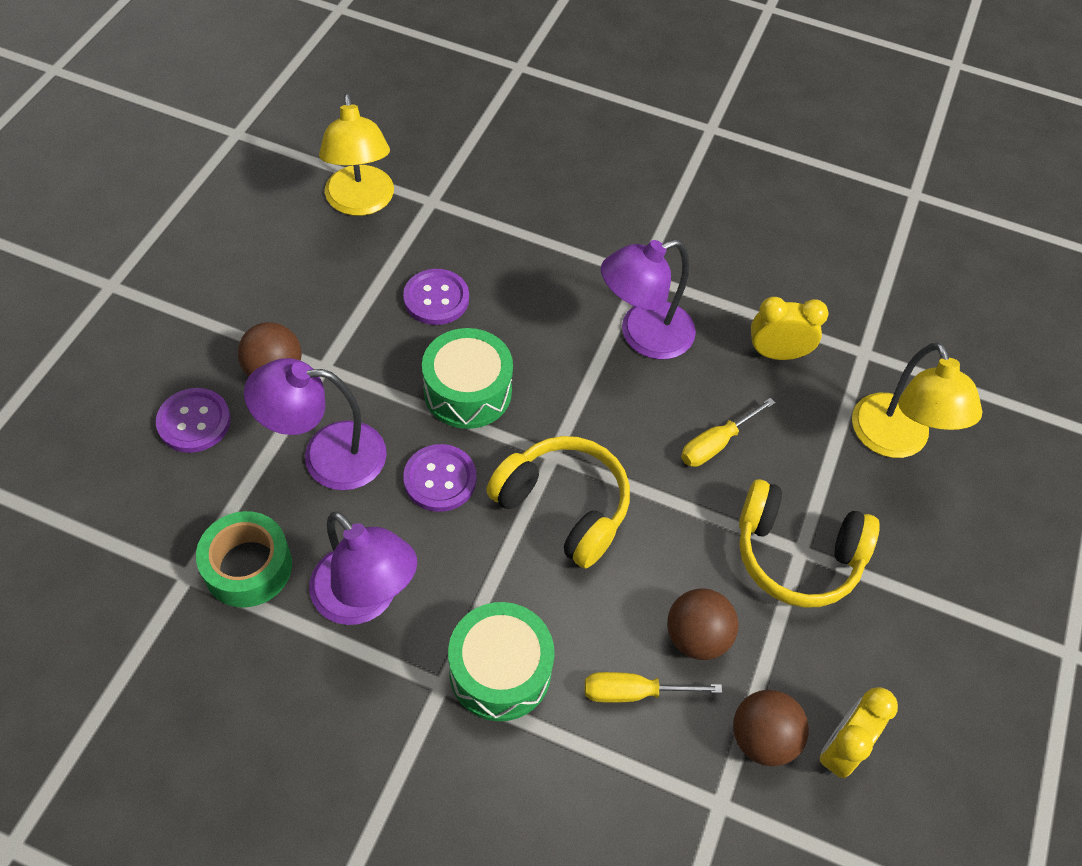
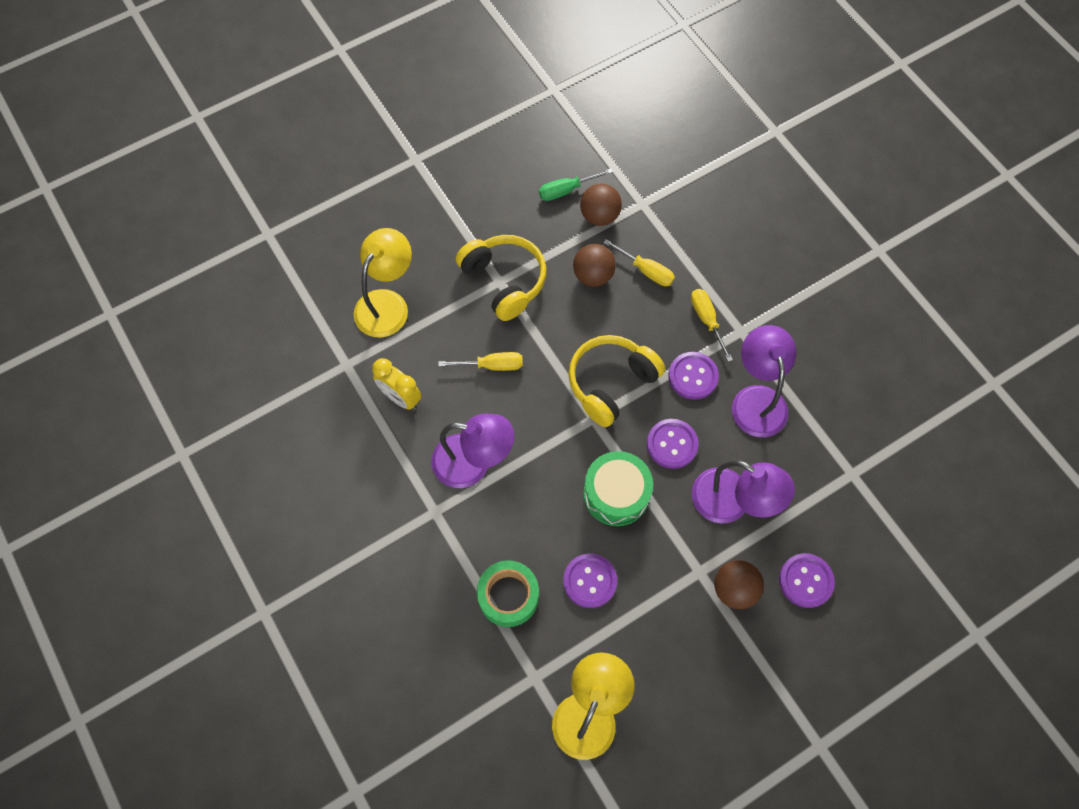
camera: 140 degrees left, 10 degrees up
green tape [196,511,292,608] -> green tape moved to [477,560,539,627]
green drum [448,602,555,721] -> yellow screwdriver [691,289,733,362]
yellow headphones [486,436,630,569] -> yellow headphones turned 60 degrees clockwise [568,335,665,427]
yellow clock [820,687,898,778] -> green screwdriver [539,168,613,201]
none -> purple button [668,352,719,400]

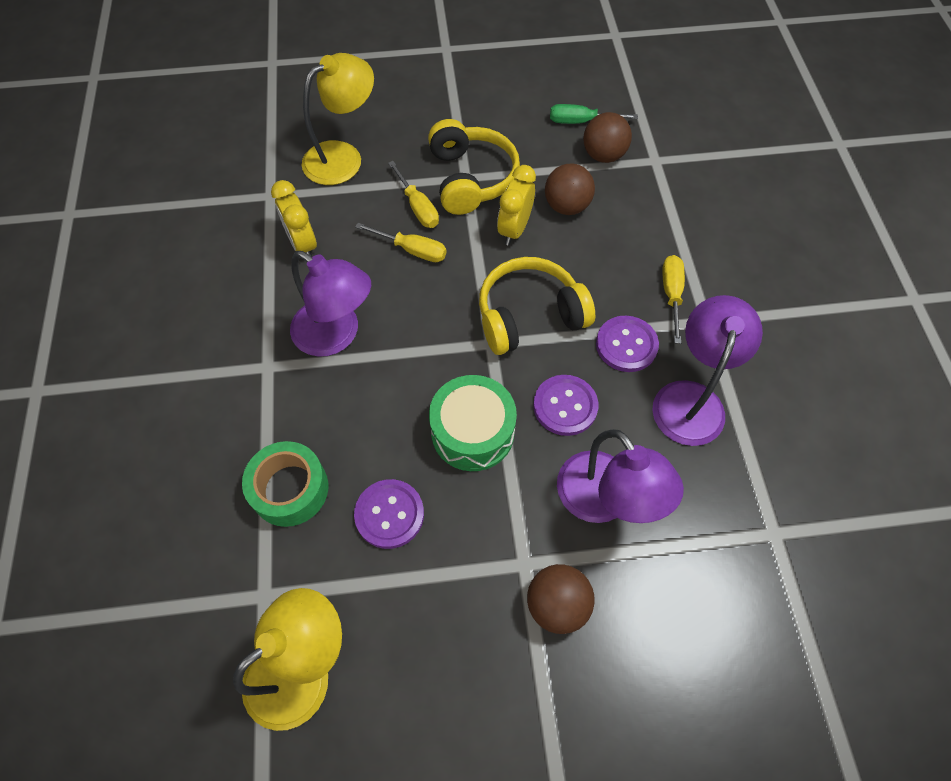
camera: 25 degrees right, 5 degrees down
yellow screwdriver [603,239,675,286] -> yellow screwdriver moved to [388,161,439,228]
purple button [779,553,835,608] -> none
none -> yellow clock [497,165,536,245]

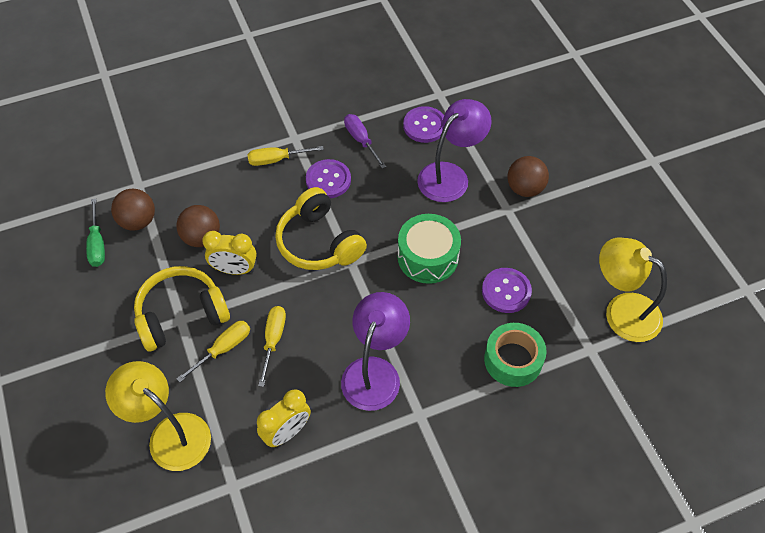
camera: 105 degrees left, 5 degrees down
purple button [533,375,598,436] -> purple button moved to [403,106,444,143]
purple lamp [652,295,763,446] -> purple screwdriver [344,114,386,169]

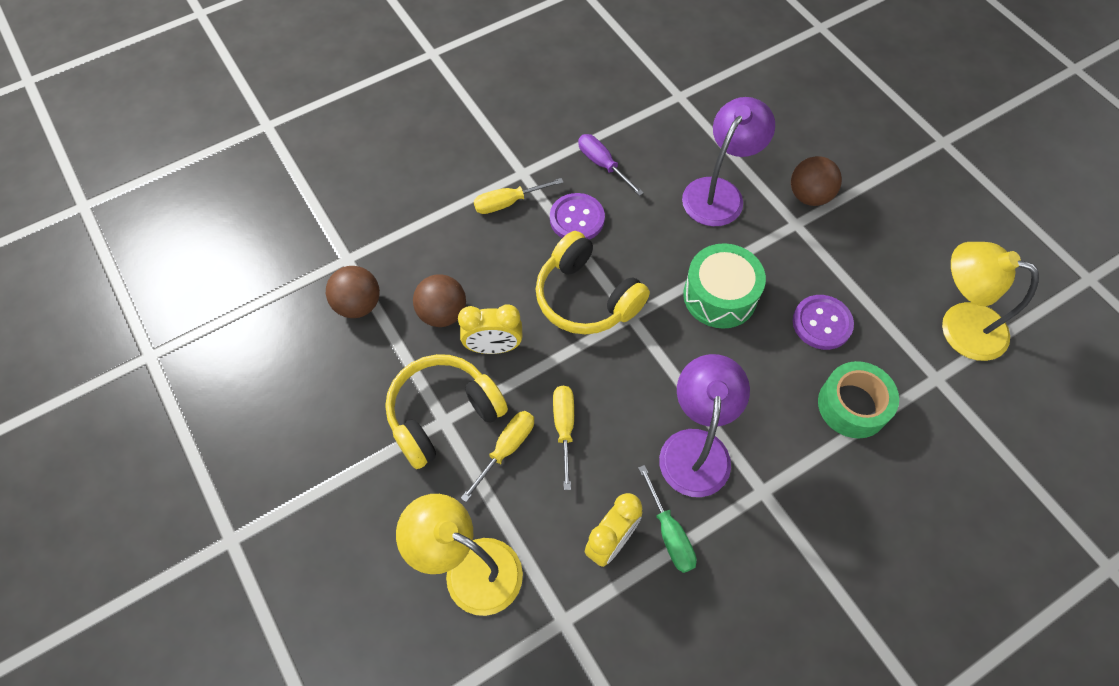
camera: 10 degrees left, 5 degrees up
green screwdriver [86,199,105,267] -> green screwdriver moved to [638,465,697,573]
purple button [403,106,444,143] -> none

